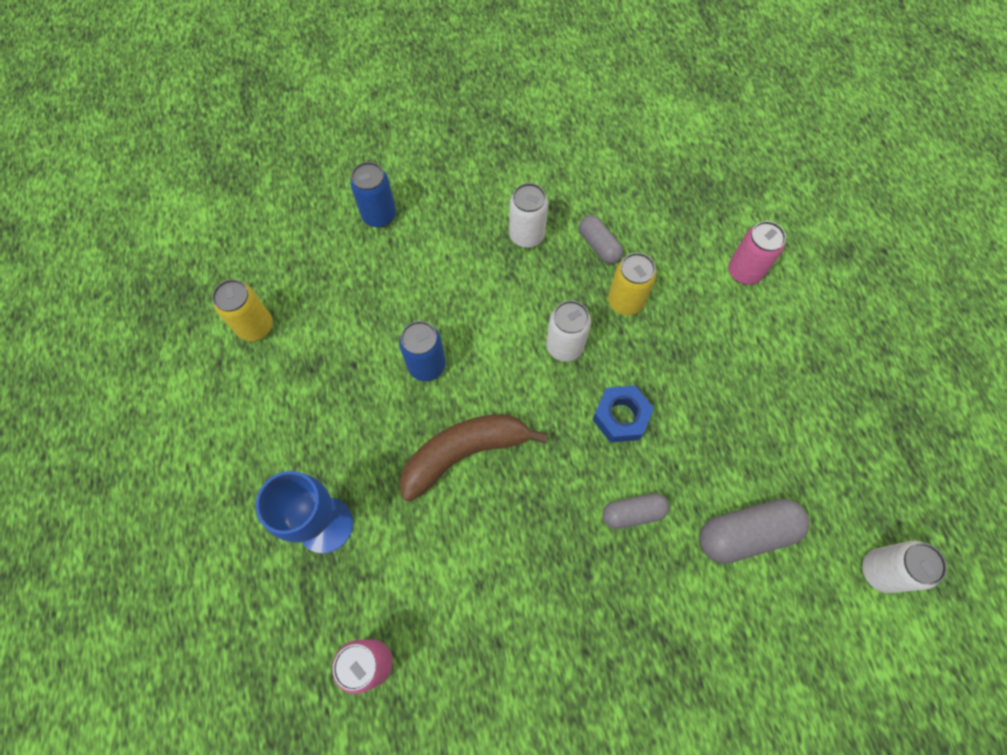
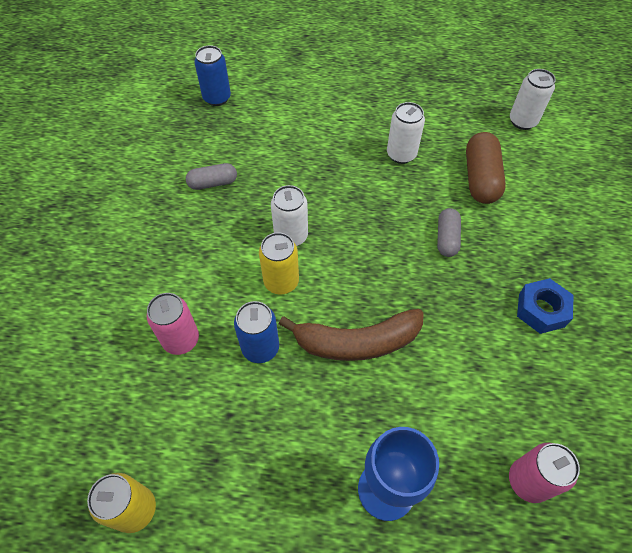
camera: 70 degrees left, 10 degrees down
blue can [350,162,396,228] -> blue can moved to [195,45,231,106]
brown banana [400,414,548,501] -> brown banana turned 90 degrees counterclockwise [279,309,424,361]
white can [509,183,548,248] -> white can moved to [387,102,425,164]
blue nut [592,385,654,443] -> blue nut moved to [517,278,574,334]
yellow can [608,253,656,315] -> yellow can moved to [259,232,299,295]
grey capsule [699,499,810,564] -> brown capsule [466,132,506,204]
pink can [728,221,786,285] -> pink can moved to [147,293,199,355]

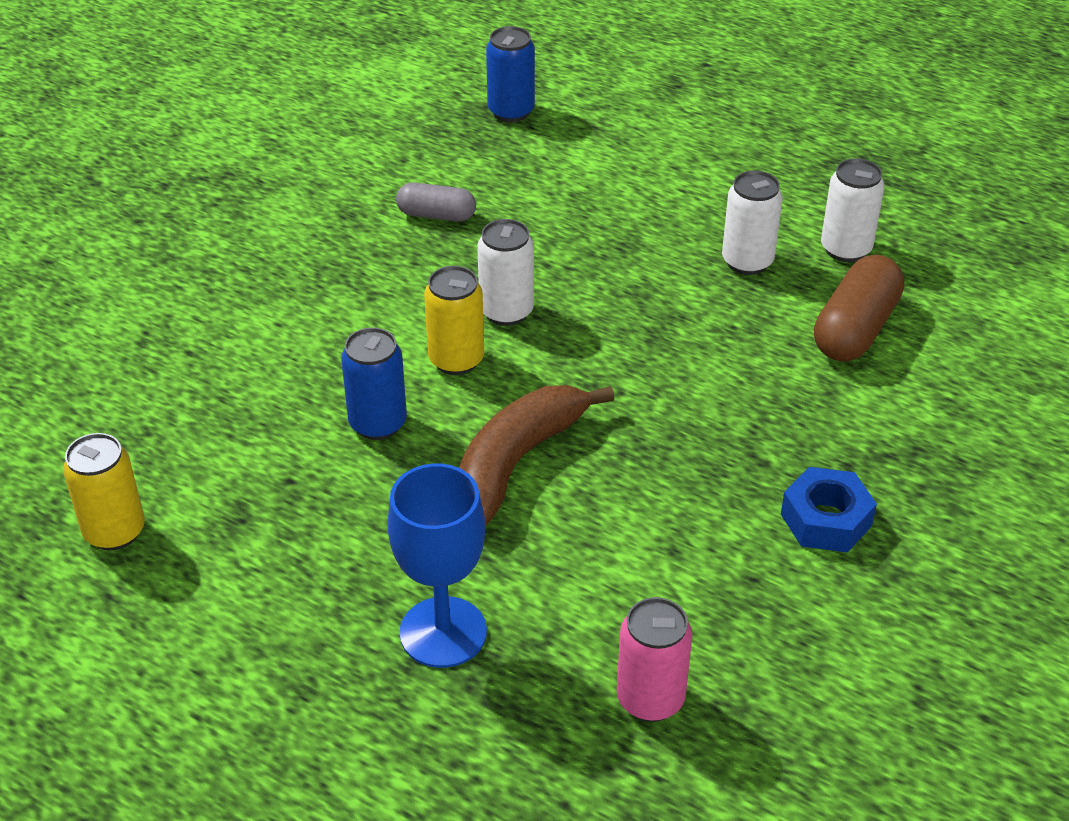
camera: 25 degrees right, 15 degrees down
pink can [147,293,199,355] -> none
brown banana [279,309,424,361] -> brown banana turned 105 degrees clockwise [459,385,615,527]
grey capsule [437,208,461,257] -> none
white can [510,69,556,130] -> white can moved to [821,159,885,262]

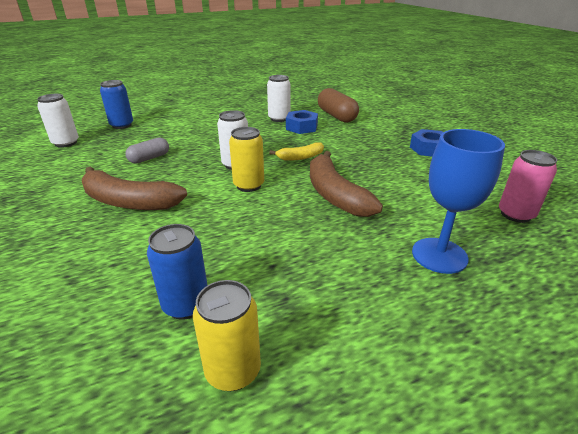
camera: 55 degrees left, 10 degrees down
blue can [341,327,407,440] -> blue can moved to [147,224,207,320]
white can [821,159,885,262] -> white can moved to [37,94,79,148]
none -> brown banana [82,167,187,210]
none -> yellow banana [269,142,324,161]
none -> blue nut [286,110,318,134]

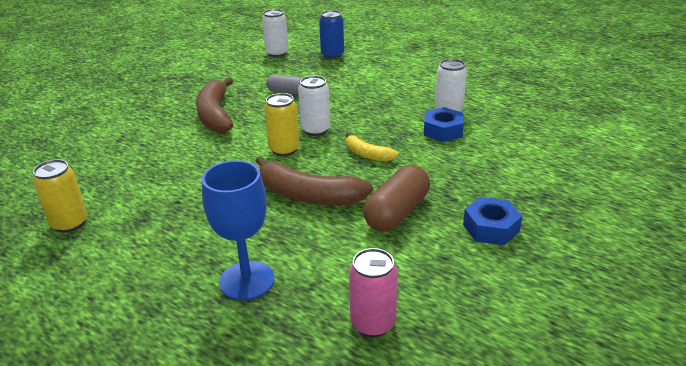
camera: 60 degrees right, 0 degrees up
blue can [147,224,207,320] -> none
brown banana [310,151,383,217] -> brown banana turned 105 degrees counterclockwise [256,156,373,206]
brown capsule [318,88,359,122] -> brown capsule moved to [363,165,430,232]

